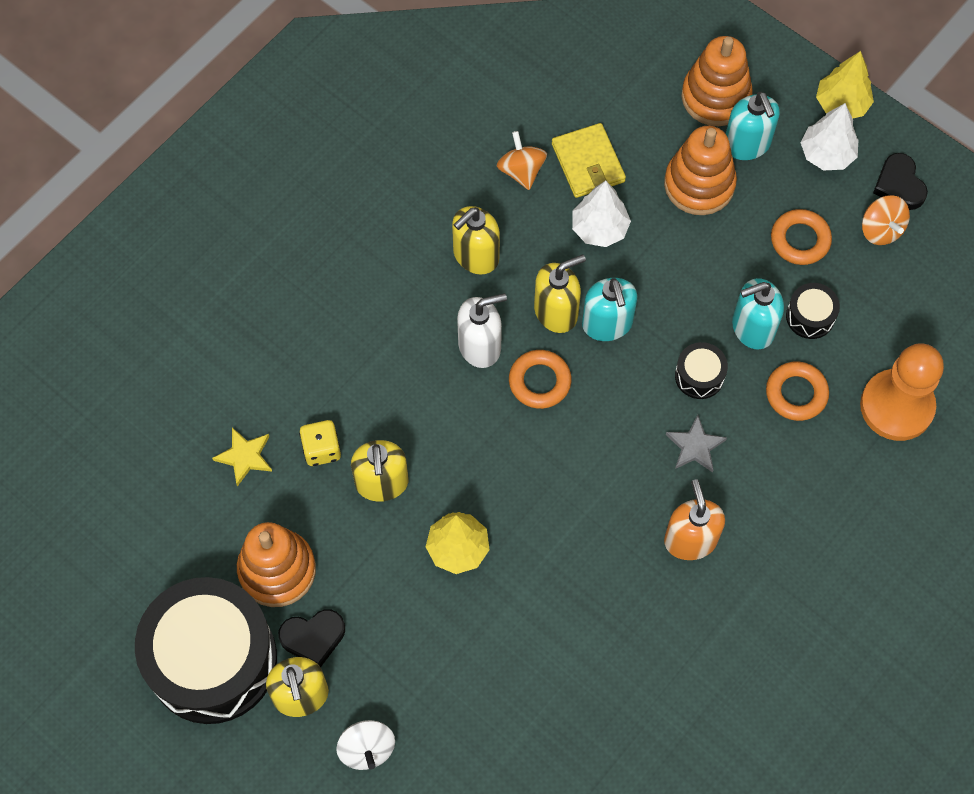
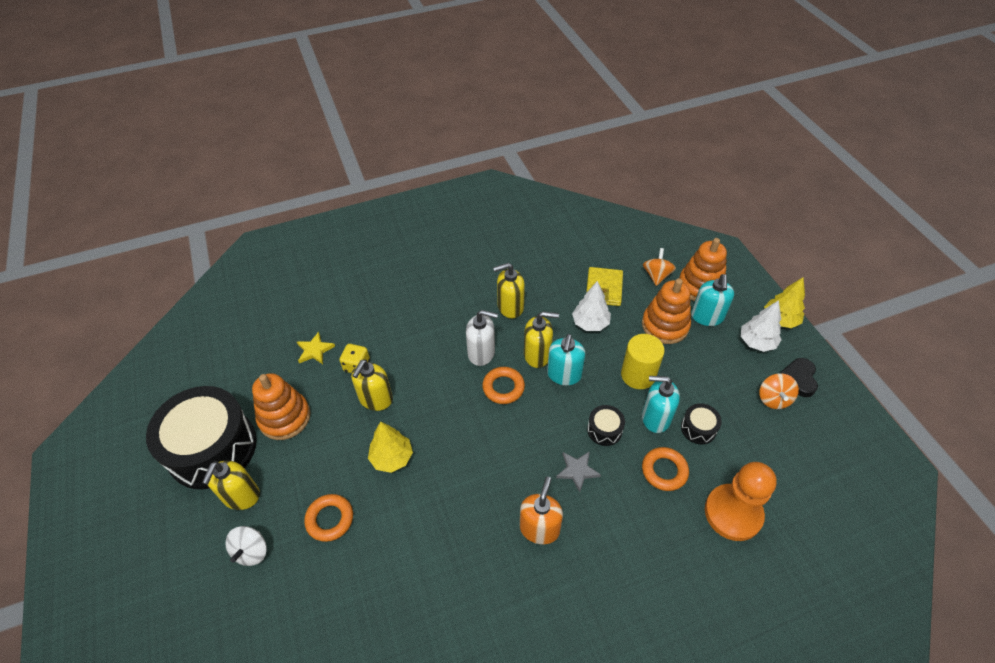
camera: 30 degrees right, 15 degrees down
black heart [278,609,345,667] -> none
orange spinning top [497,131,547,190] -> orange spinning top moved to [643,248,676,286]
orange ring [771,209,832,265] -> orange ring moved to [304,494,353,542]
none -> yellow cylinder [621,334,665,389]

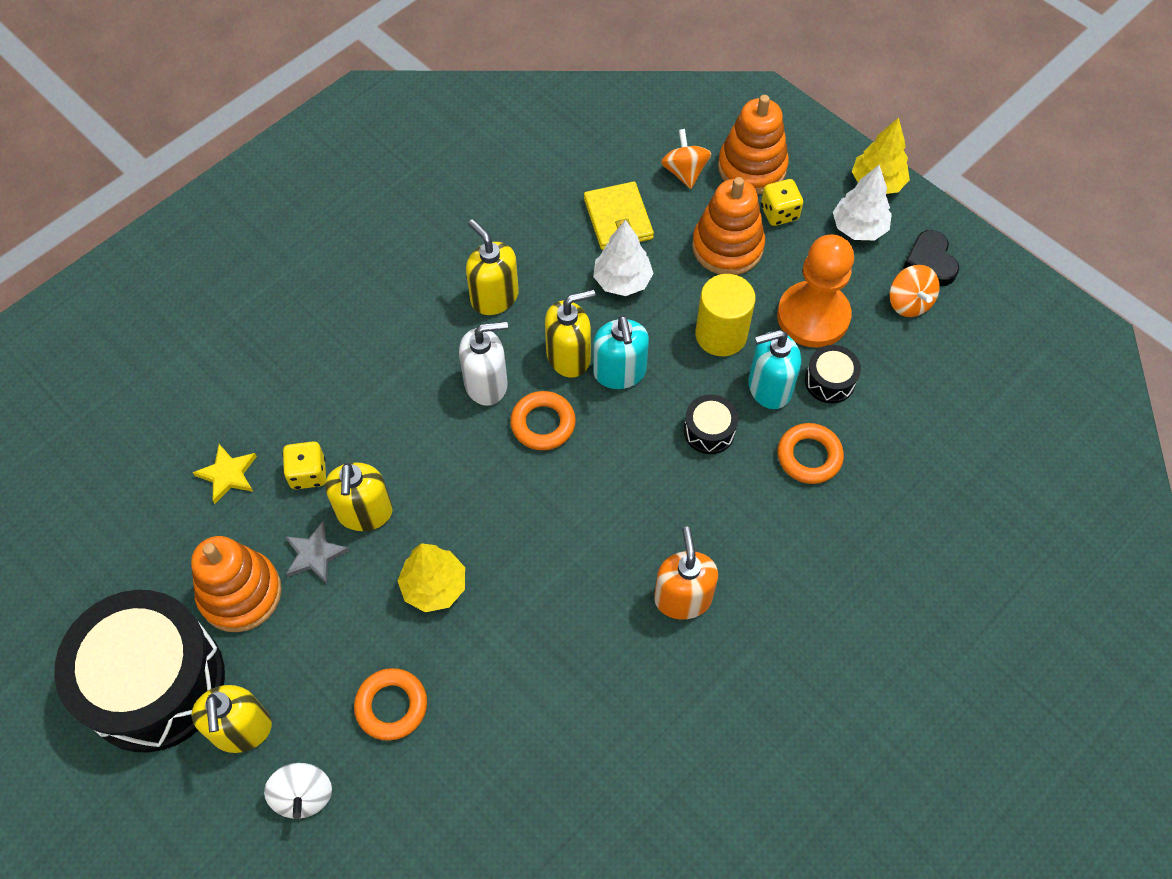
camera: 25 degrees left, 10 degrees up
yellow soap dispenser [493,263,525,318] -> yellow soap dispenser turned 90 degrees clockwise [466,219,519,315]
grey star [556,451,601,492] -> grey star moved to [285,521,349,584]
turquoise soap dispenser [691,274,734,326] -> yellow dice [761,179,803,226]
orange pawn [705,462,777,541] -> orange pawn moved to [777,235,854,348]

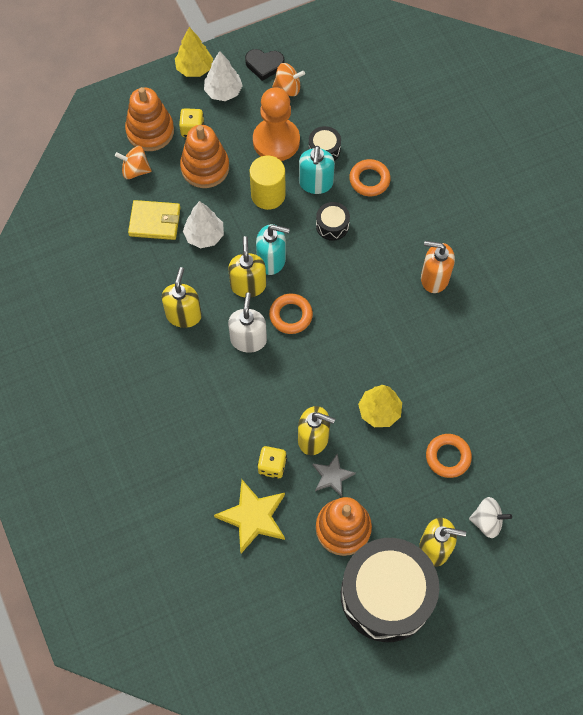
camera: 70 degrees left, 5 degrees up
yellow star [193,444,257,504] -> yellow star [214,480,285,553], size x1.67
yellow soap dispenser [466,219,519,315] -> yellow soap dispenser turned 120 degrees clockwise [162,267,202,328]

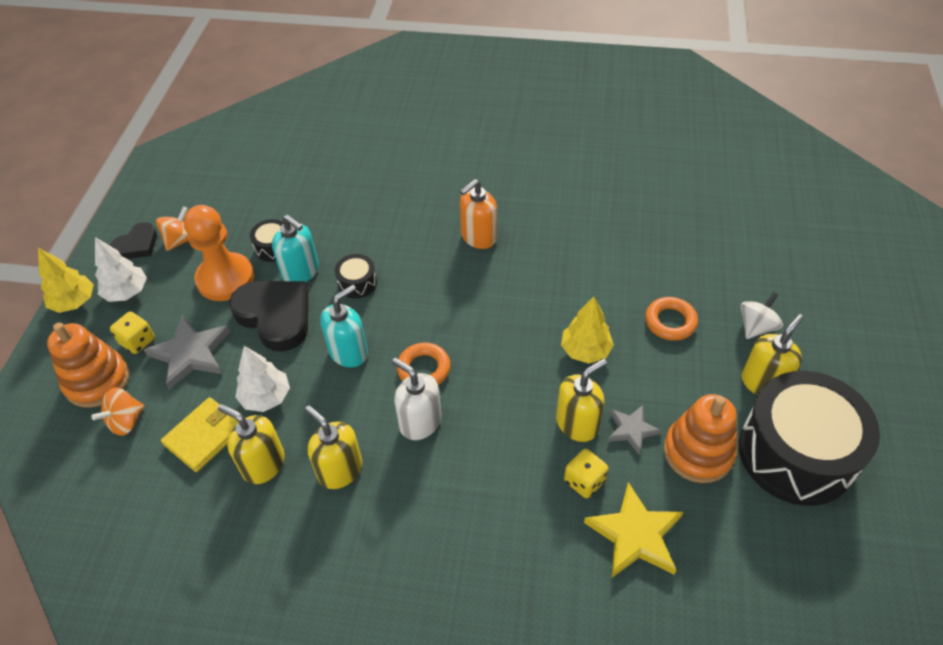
camera: 55 degrees left, 15 degrees down
orange stacking toy [180,125,229,188] -> grey star [144,316,230,390]
yellow soap dispenser [228,236,266,297] -> yellow soap dispenser moved to [218,404,285,484]
yellow cylinder [250,155,286,210] -> black heart [229,281,308,352]
orange ring [349,159,391,196] -> none

